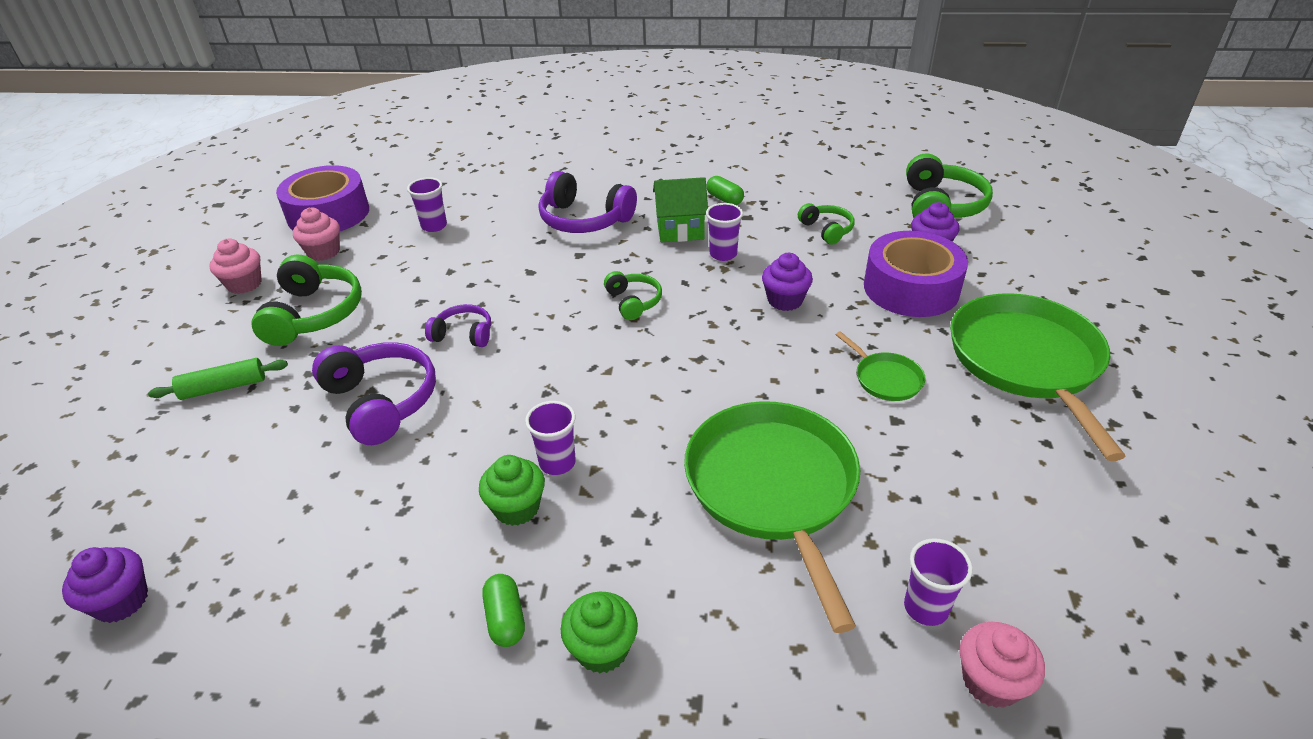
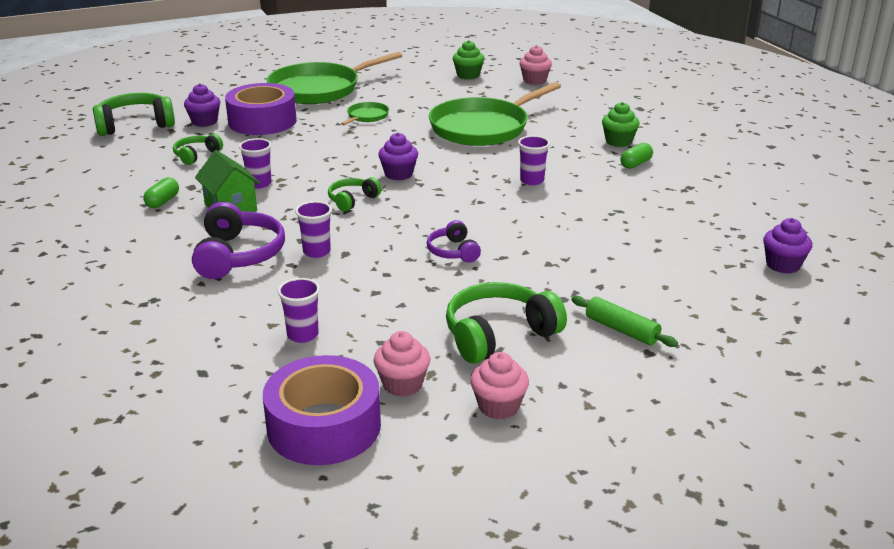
camera: 120 degrees left, 10 degrees down
purple headphones [312,342,436,445] -> none
green cupcake [479,455,545,526] -> green cupcake moved to [453,40,485,79]
purple cupcake [762,253,813,311] -> purple cupcake moved to [378,133,418,180]
purple cup [904,538,973,626] -> purple cup moved to [295,201,332,258]

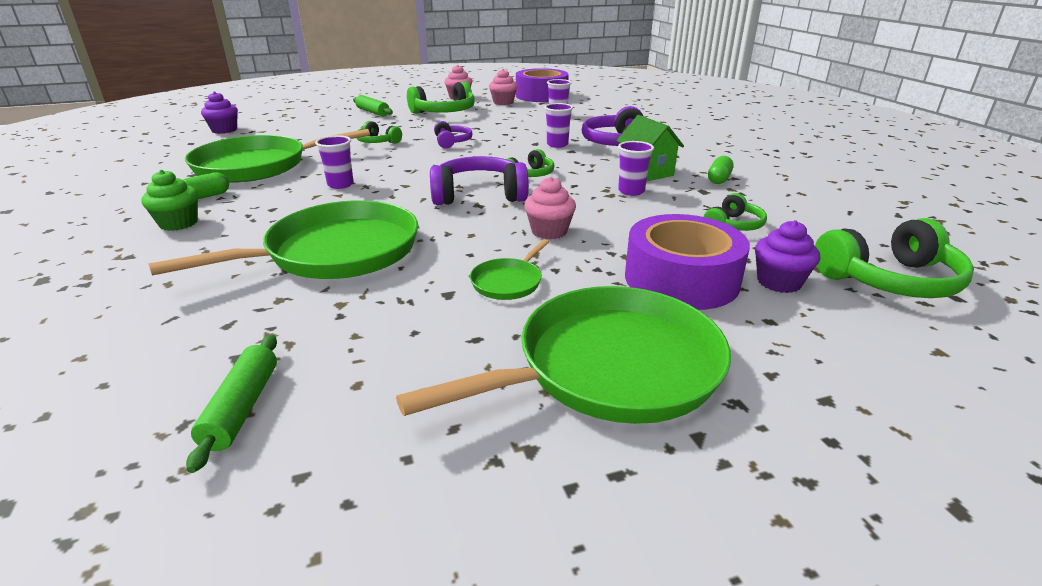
camera: 175 degrees left, 0 degrees up
purple cupcake [378,133,418,180] -> purple headphones [430,156,529,205]
green cupcake [453,40,485,79] -> green rolling pin [186,335,277,473]
pink cupcake [519,45,552,85] -> pink cupcake moved to [524,177,576,240]
none -> green pan [185,129,370,183]
none -> green headphones [357,121,402,144]

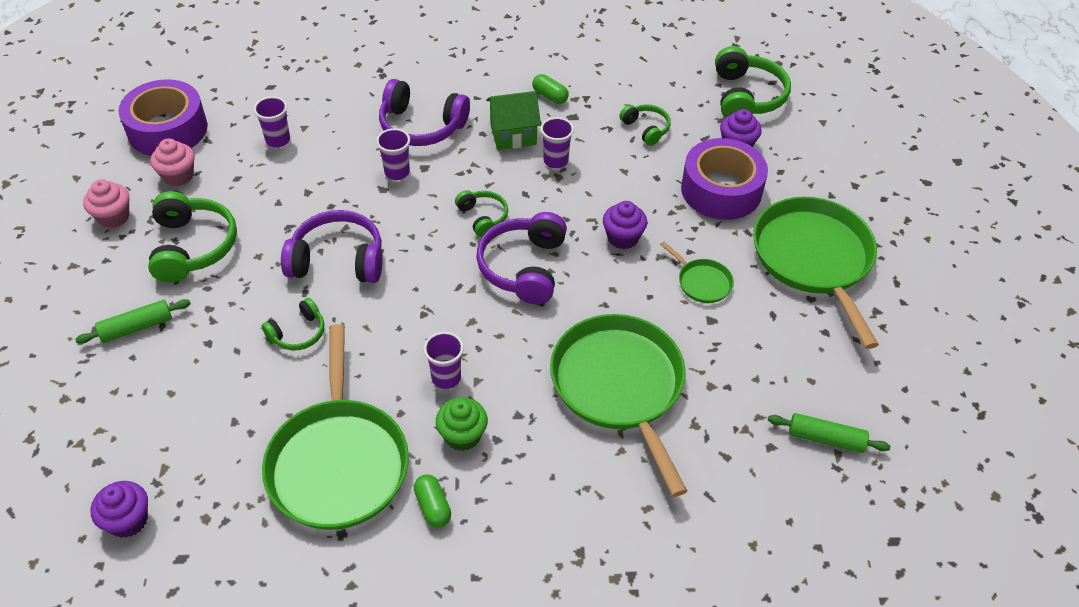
camera: 75 degrees left, 20 degrees up
green cupcake [141,170,198,231] -> green cupcake moved to [436,398,488,451]
purple headphones [434,121,472,148] -> purple headphones [281,210,383,283], size x1.78
pink cupcake [524,177,576,240] -> purple cupcake [603,201,647,249]

